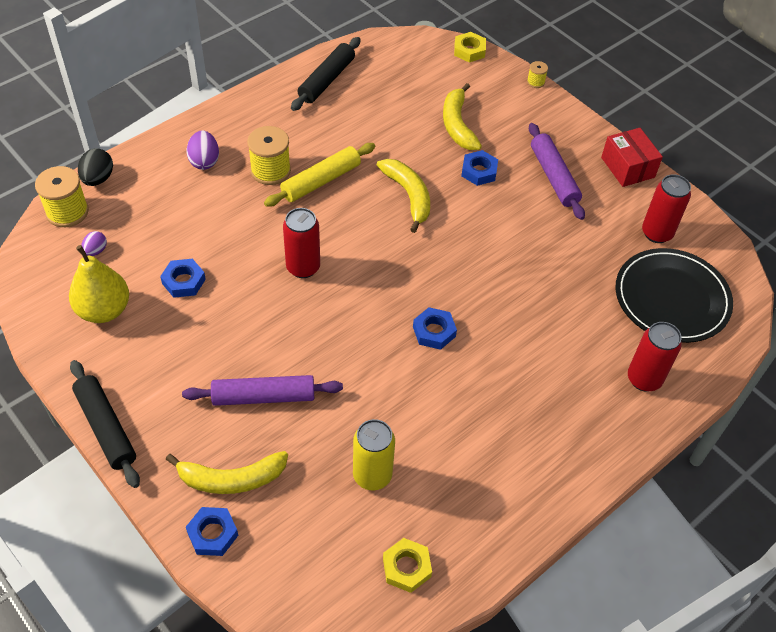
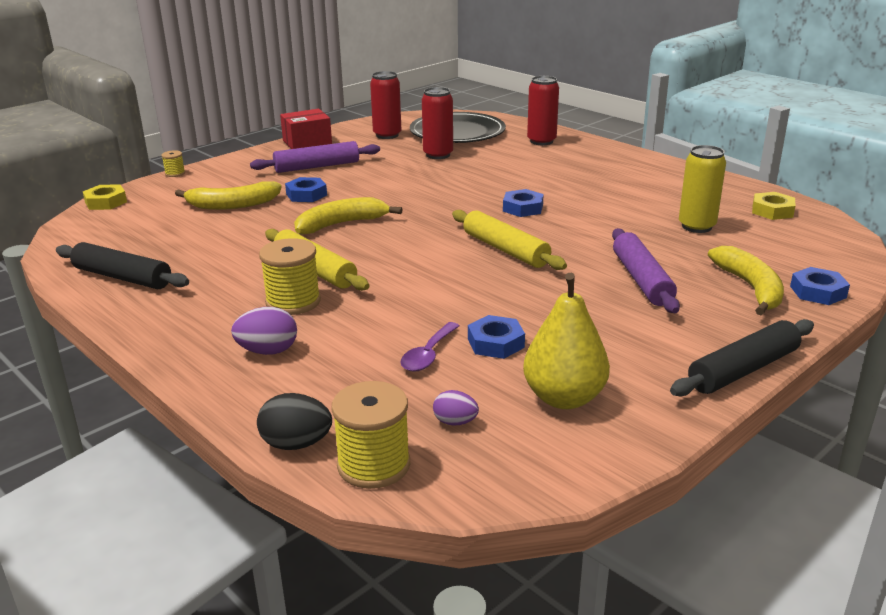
camera: 90 degrees left, 25 degrees down
red can [283,208,320,278] -> red can moved to [422,87,453,159]
none -> purple spoon [400,322,460,372]
none -> yellow rolling pin [452,210,567,270]

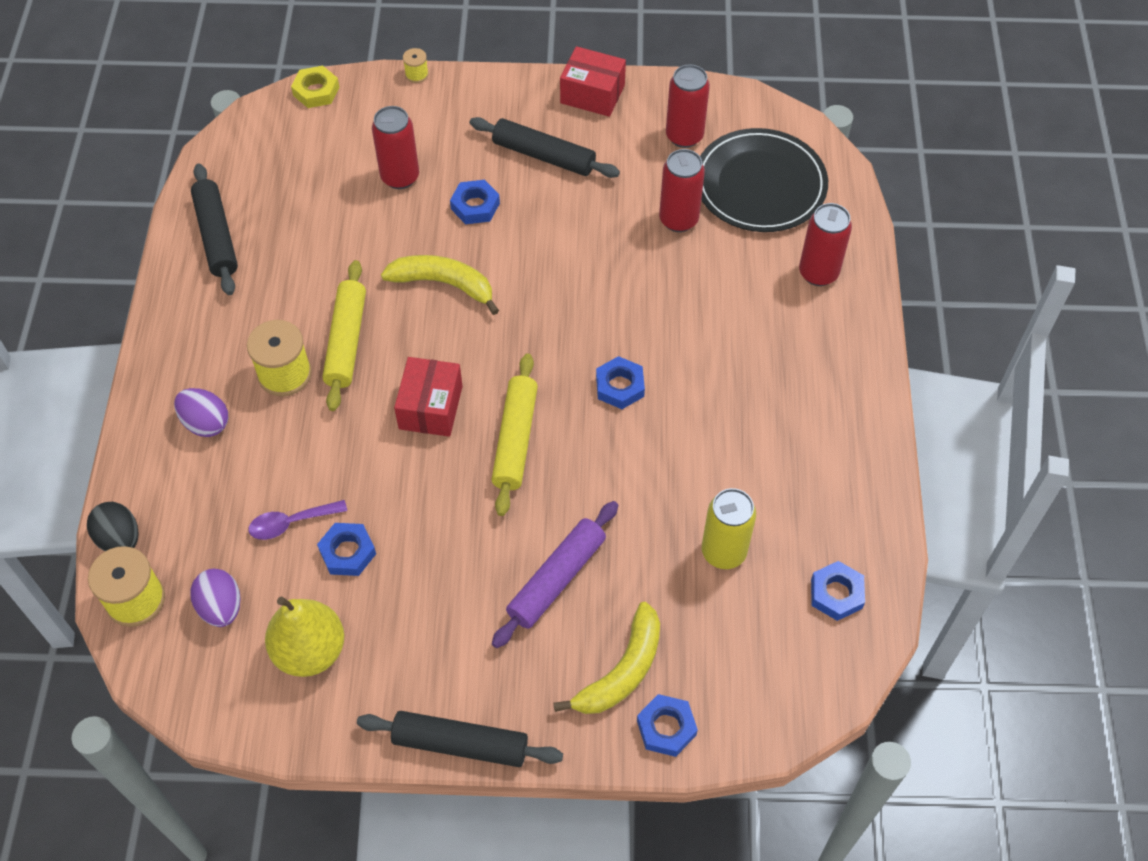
camera: 45 degrees right, 30 degrees up
yellow banana [175,181,282,210] -> red can [372,106,419,189]
purple rolling pin [250,141,380,173] -> black rolling pin [469,117,620,178]
purple egg [433,390,479,426] -> purple egg [191,569,241,627], size x1.56
yellow nut [752,192,796,220] -> blue nut [811,561,865,621]
none -> red box [394,357,463,437]

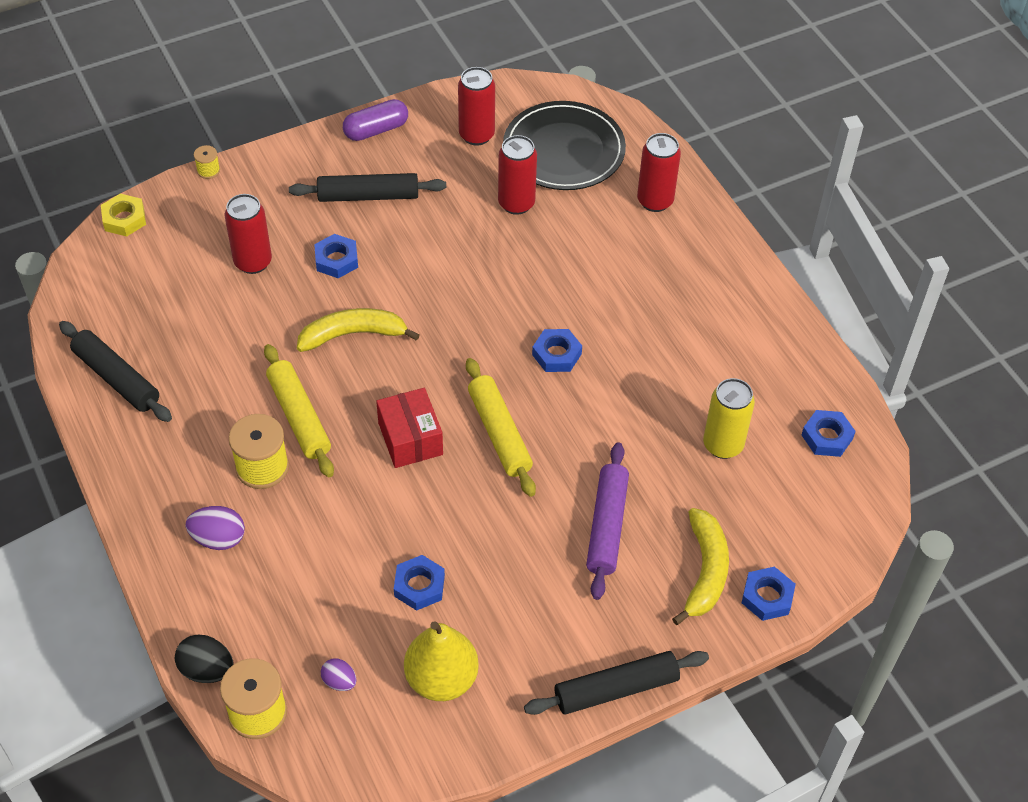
camera: 30 degrees left, 5 degrees down
purple egg [191,569,241,627] -> purple egg [321,658,356,691], size x0.64
purple spoon [249,500,347,540] -> none
red box [560,46,626,117] -> purple capsule [343,99,408,141]

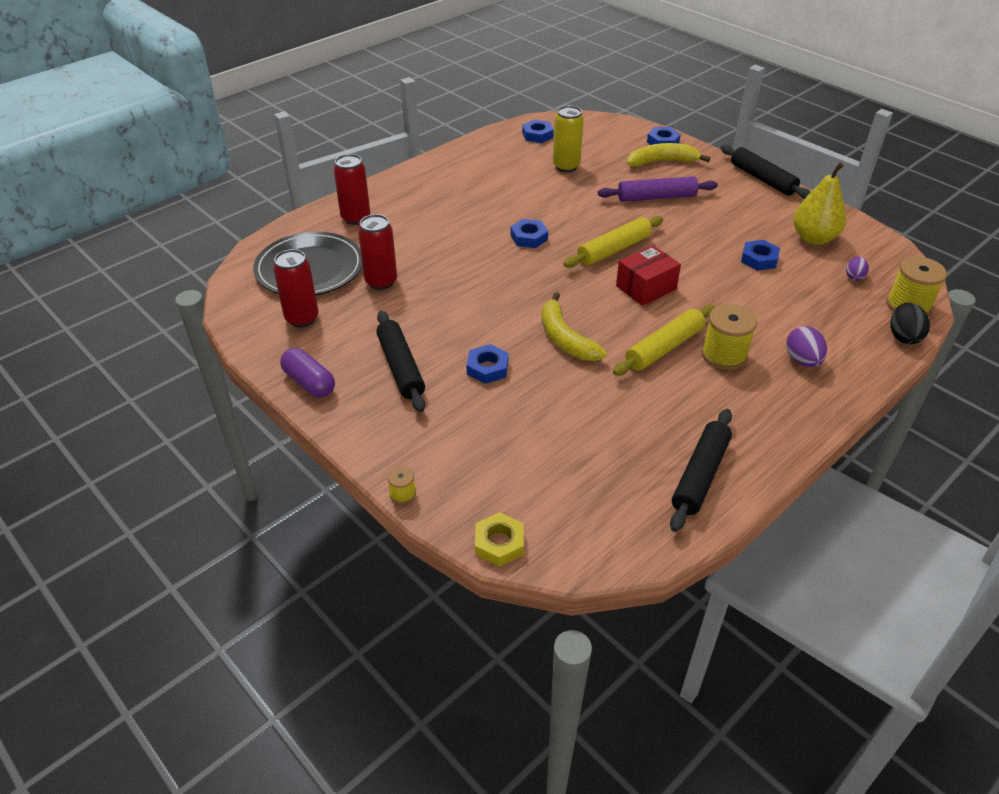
camera: 105 degrees left, 10 degrees down
red can [225,194,272,274] -> none

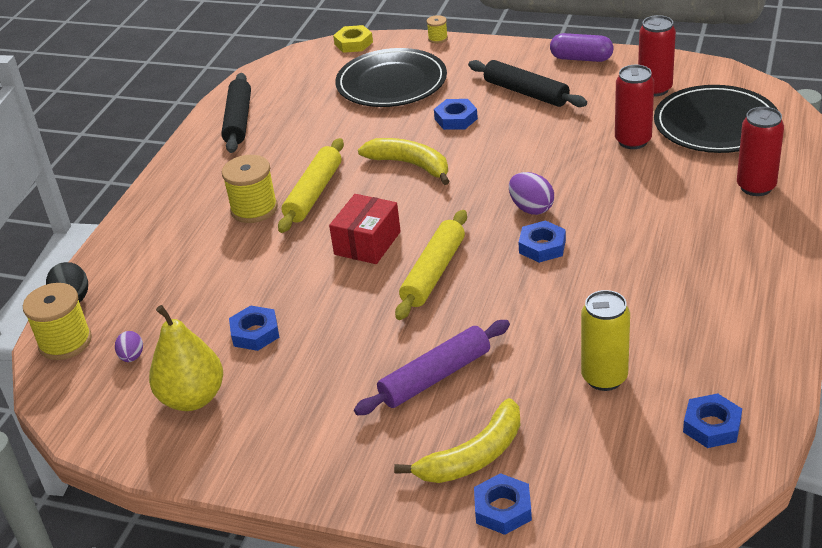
camera: 155 degrees right, 5 degrees down
black rolling pin [721,145,810,199] -> none
purple egg [786,326,827,367] -> purple egg moved to [509,172,554,215]
none -> black plate [335,48,447,107]

